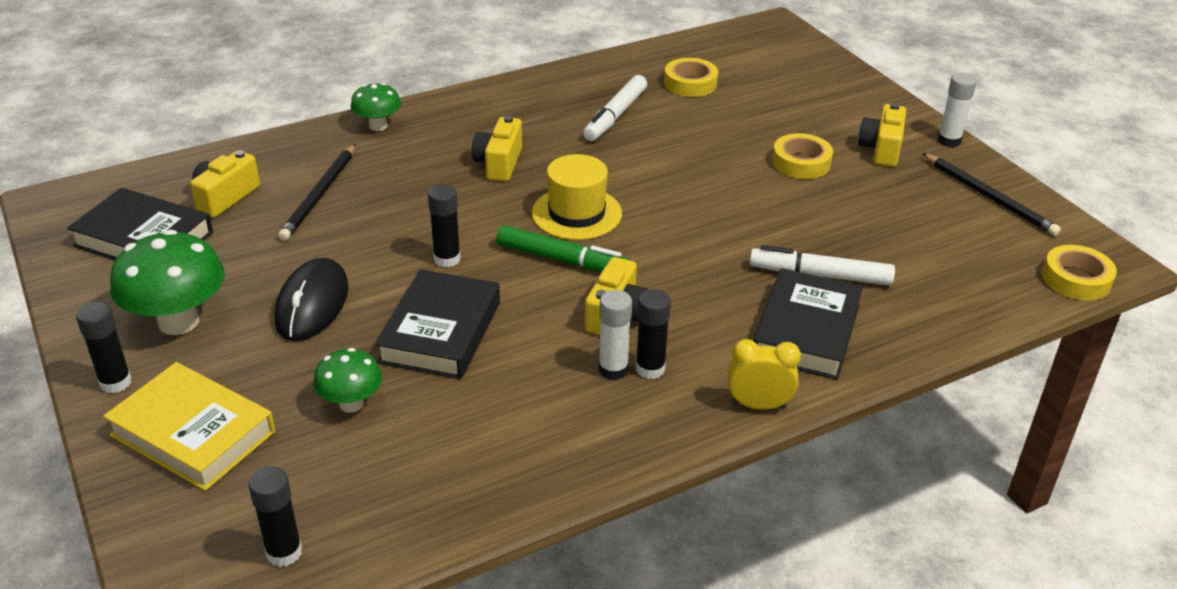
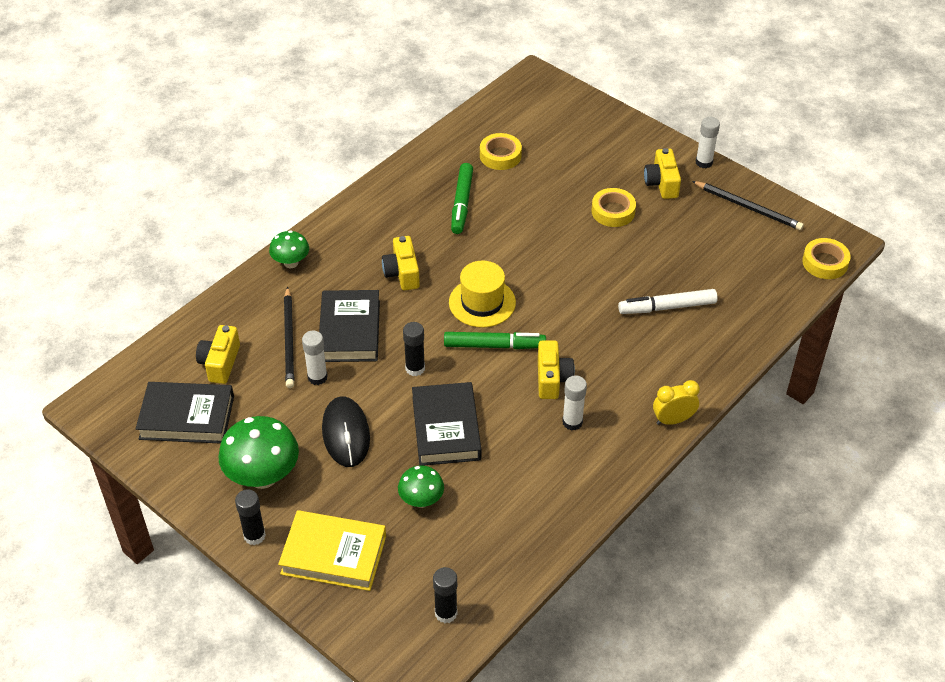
camera: 20 degrees left, 10 degrees up
white marker [583,75,647,141] -> green marker [451,163,473,234]
black glue stick [636,289,671,379] -> none
black book [753,268,863,380] -> black book moved to [319,290,380,362]
none -> white glue stick [302,331,328,385]

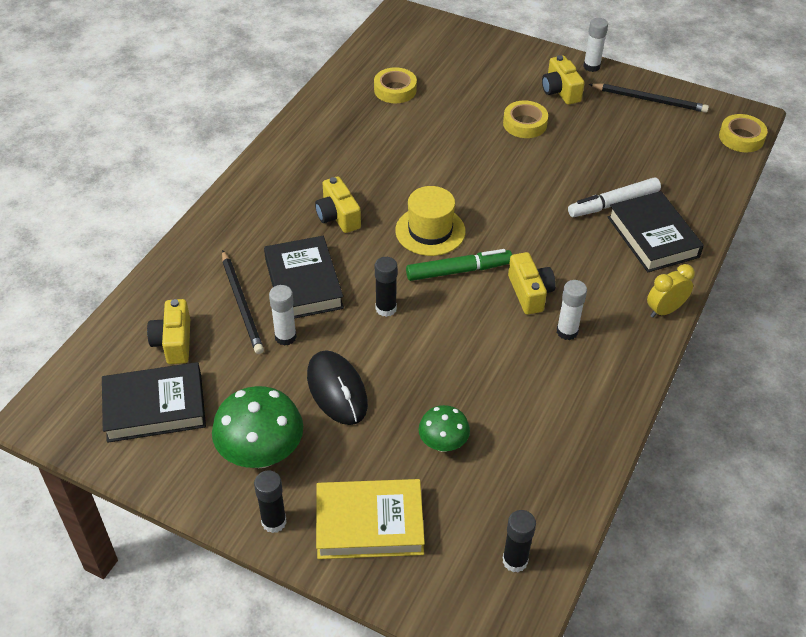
camera: 15 degrees left, 0 degrees up
green mushroom [269,230,309,268] -> none
black book [412,382,481,466] -> black book moved to [608,191,704,272]
green marker [451,163,473,234] -> none

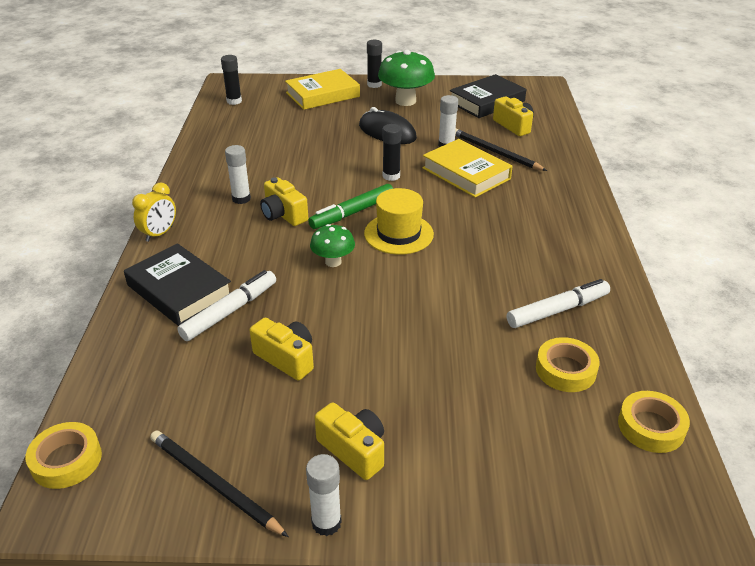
camera: 155 degrees right, 10 degrees down
black book [264,236,344,319] -> yellow book [422,139,513,198]
yellow camera [315,176,361,233] -> yellow camera moved to [249,318,314,381]
green mushroom [419,405,470,452] -> green mushroom moved to [310,224,355,267]
yellow tape [503,101,548,138] -> yellow tape moved to [618,391,690,453]
black pencil [589,84,709,113] -> black pencil turned 45 degrees clockwise [150,431,289,537]
none -> white marker [507,279,610,328]

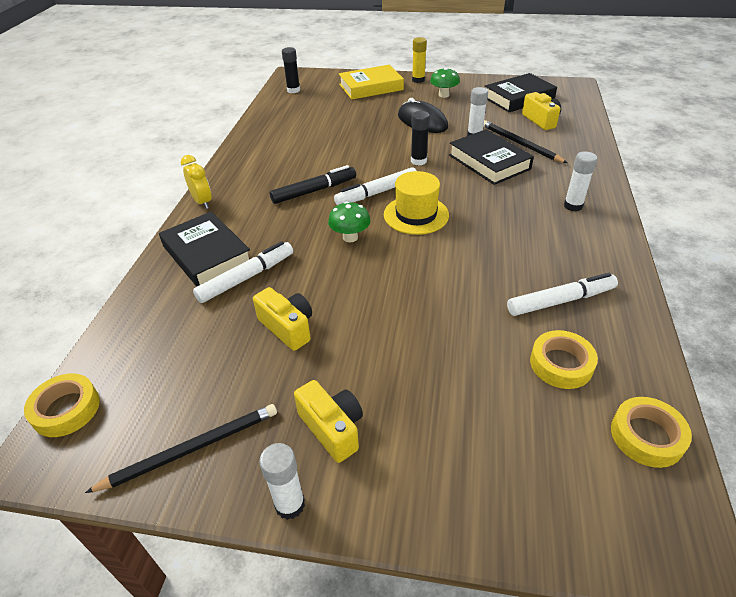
camera: 10 degrees right, 5 degrees up
yellow clock [132,183,176,242] -> yellow clock turned 75 degrees counterclockwise [181,155,211,209]
black pencil [150,431,289,537] -> black pencil turned 105 degrees clockwise [85,404,277,493]
white glue stick [225,145,251,204] -> white glue stick moved to [564,151,597,211]
yellow camera [260,177,308,226] -> black marker [270,165,356,204]
green marker [308,184,393,229] -> white marker [334,167,417,205]
black glue stick [367,40,382,88] -> yellow glue stick [412,37,427,83]
green mushroom [378,50,435,106] -> green mushroom [430,67,460,98], size x0.58
yellow book [422,139,513,198] -> black book [449,129,534,185]

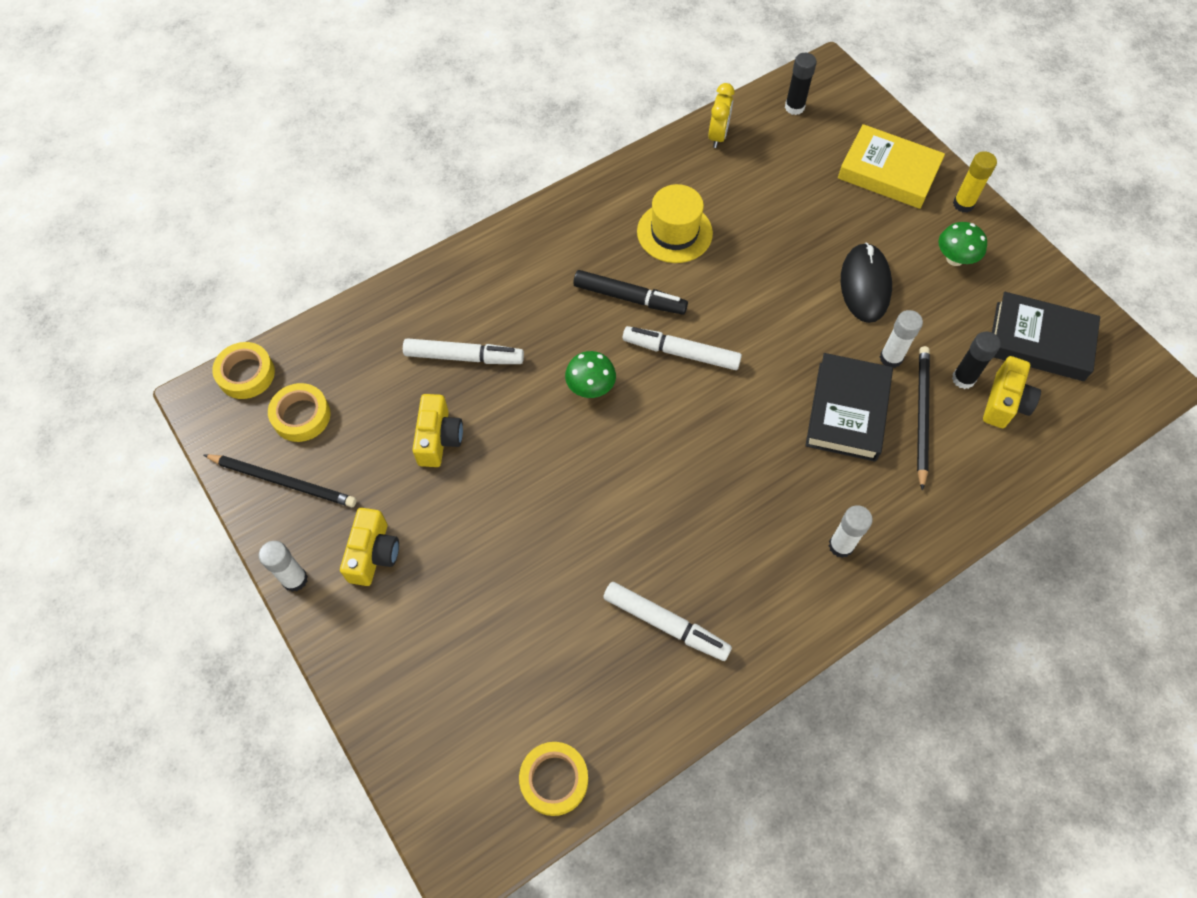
camera: 45 degrees right, 20 degrees up
black book [159,211,250,287] -> none
yellow clock [181,155,211,209] -> yellow clock moved to [708,83,735,148]
yellow hat [384,171,449,235] -> yellow hat moved to [637,184,713,263]
black glue stick [411,111,430,165] -> black glue stick moved to [952,332,1001,389]
yellow tape [530,330,598,389] -> yellow tape moved to [268,383,331,442]

